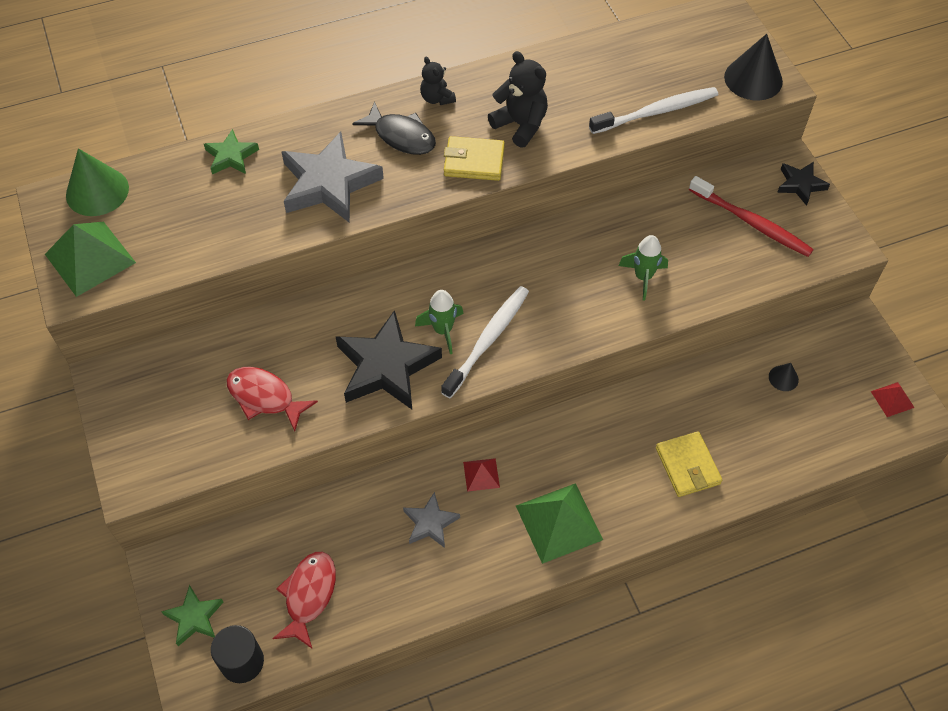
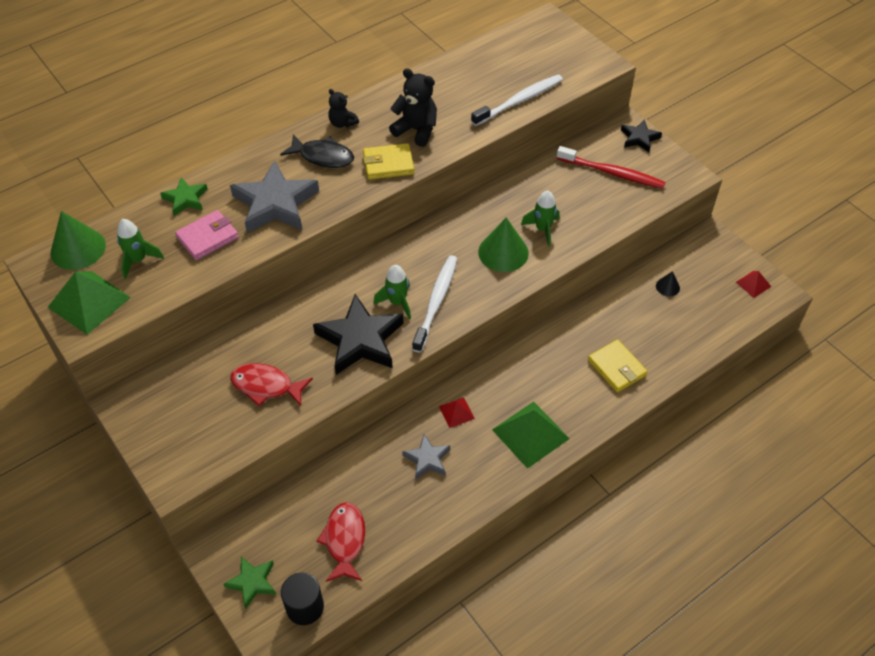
camera: 15 degrees left, 5 degrees down
black cone [724,34,783,100] -> none
none -> green rocket [117,219,164,279]
none -> pink wallet [175,210,239,260]
none -> green cone [478,217,529,272]

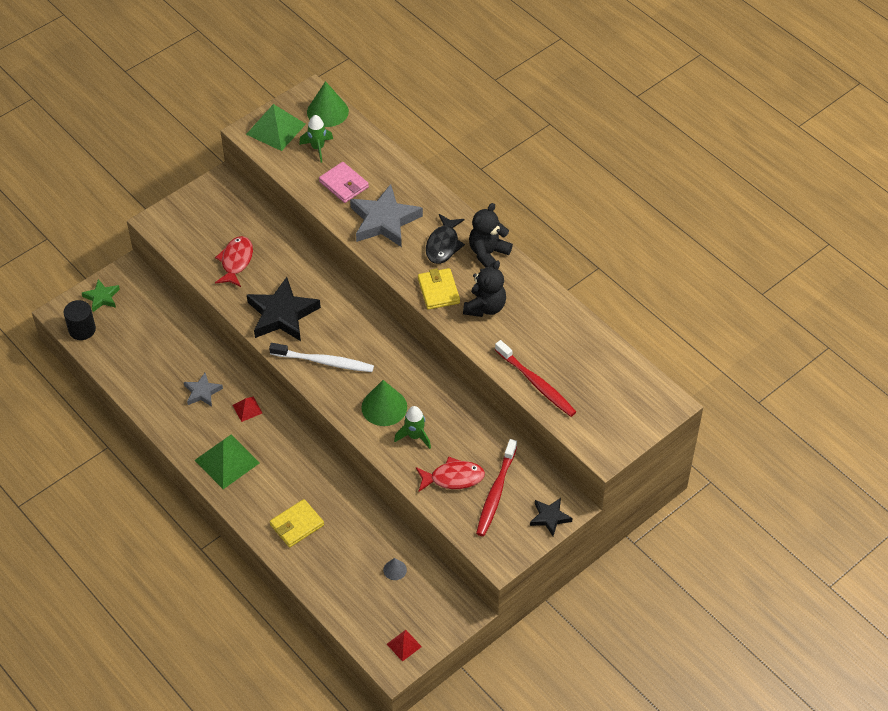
camera: 85 degrees right, 0 degrees up
green star [160,177,208,216] -> none
red fish [316,502,365,582] -> red fish moved to [416,456,485,492]
black teddy bear [328,89,359,128] -> black teddy bear [469,203,513,267], size x1.61
green rocket [373,265,411,319] -> none
white toothbrush [471,75,563,126] -> red toothbrush [495,340,576,417]
black cone [656,271,680,296] -> grey cone [383,558,407,580]

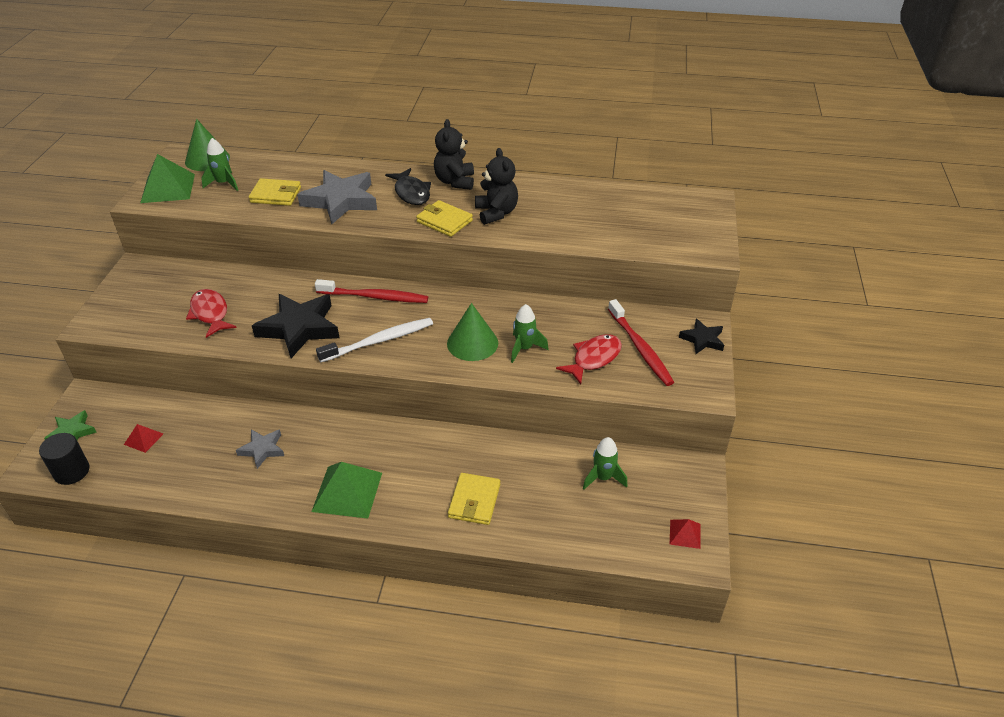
camera: 40 degrees left, 10 degrees down
red pyramid [233,397,262,422] -> red pyramid moved to [124,424,163,453]
pink wallet [319,162,369,203] -> yellow wallet [249,178,301,206]
grey cone [383,558,407,580] -> green rocket [583,437,627,490]
red toothbrush [495,340,576,417] -> red toothbrush moved to [315,279,428,303]

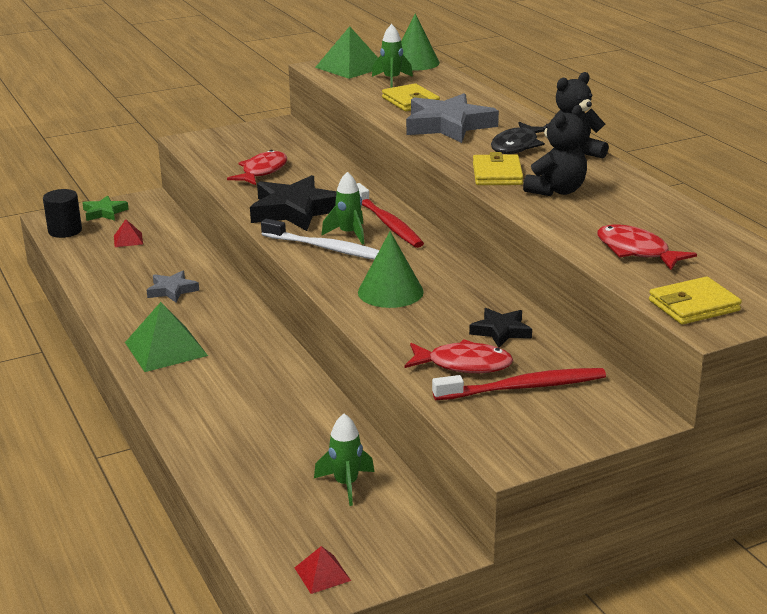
camera: 55 degrees right, 15 degrees down
yellow wallet [448,473,500,525] -> yellow wallet moved to [649,277,742,325]
green rocket [511,304,549,363] -> green rocket moved to [321,172,364,245]
red toothbrush [608,299,674,386] -> red toothbrush turned 135 degrees counterclockwise [432,368,606,400]
black star [679,319,724,354] -> black star moved to [469,308,532,347]
none -> red fish [597,224,697,270]

